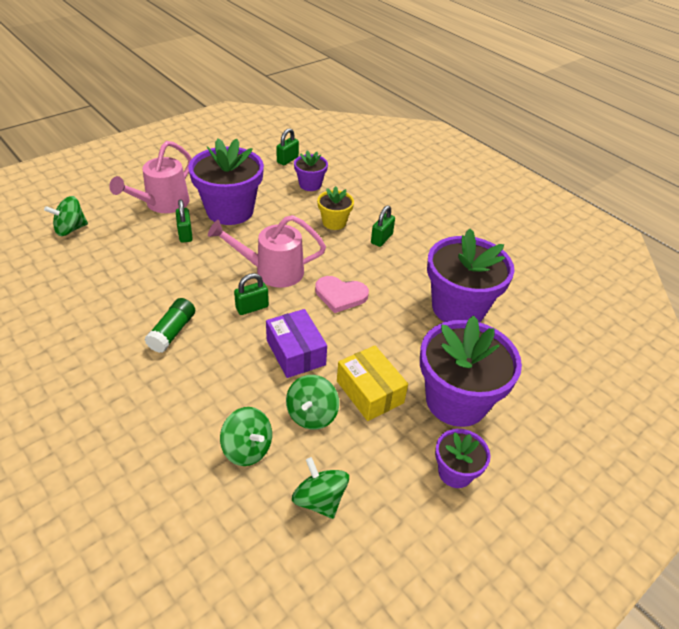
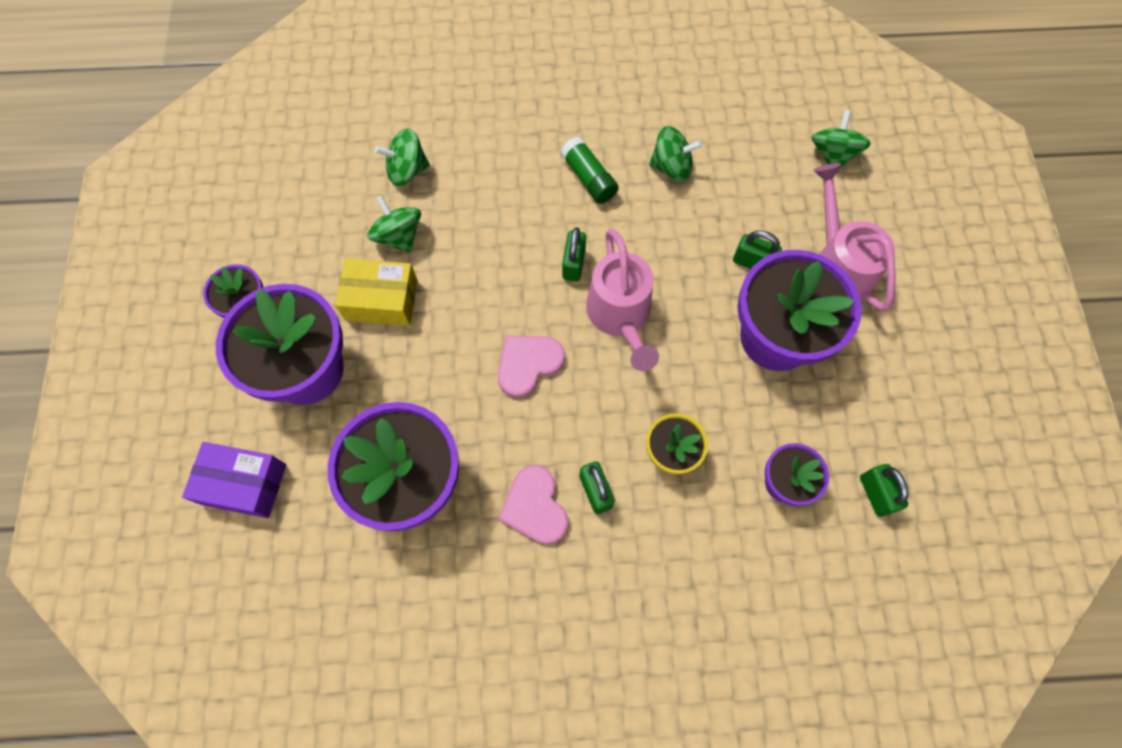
camera: 130 degrees right, 25 degrees up
pink watering can [208,215,326,288] -> pink watering can turned 135 degrees clockwise [586,229,659,371]
purple box [266,309,327,378] -> purple box moved to [182,442,286,518]
green spinning top [292,457,349,519] -> green spinning top moved to [649,126,702,182]
none -> pink heart [498,465,568,544]

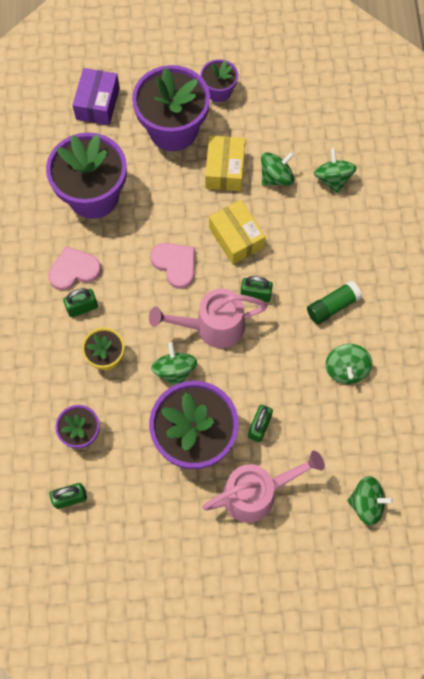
camera: 90 degrees right, 0 degrees up
none -> green spinning top [151,342,197,385]
none -> yellow box [209,200,266,265]

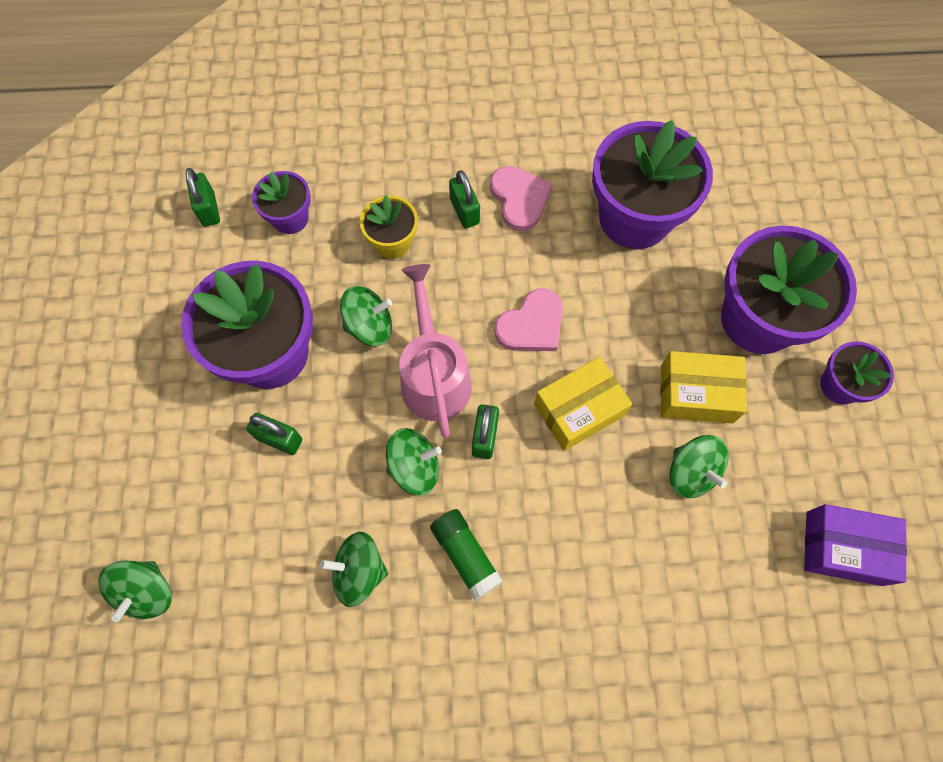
camera: 90 degrees right, 0 degrees up
purple box [72,68,120,125] -> purple box moved to [804,504,907,586]
pink watering can [202,451,325,523] -> none
green spinning top [314,148,357,194] -> green spinning top moved to [386,428,442,496]

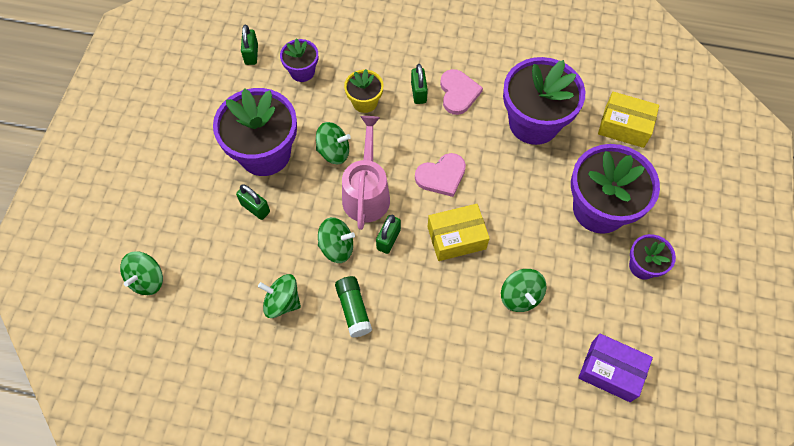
camera: 15 degrees right, 5 degrees down
yellow box [660,351,747,424] -> yellow box moved to [598,92,659,148]

